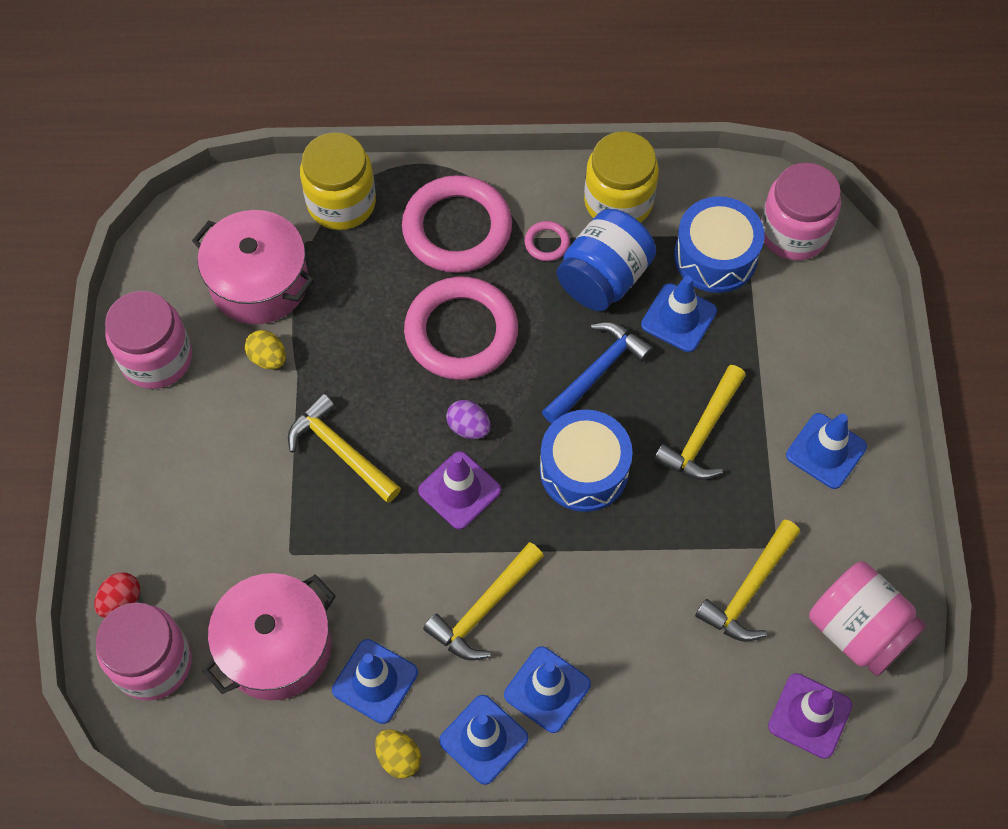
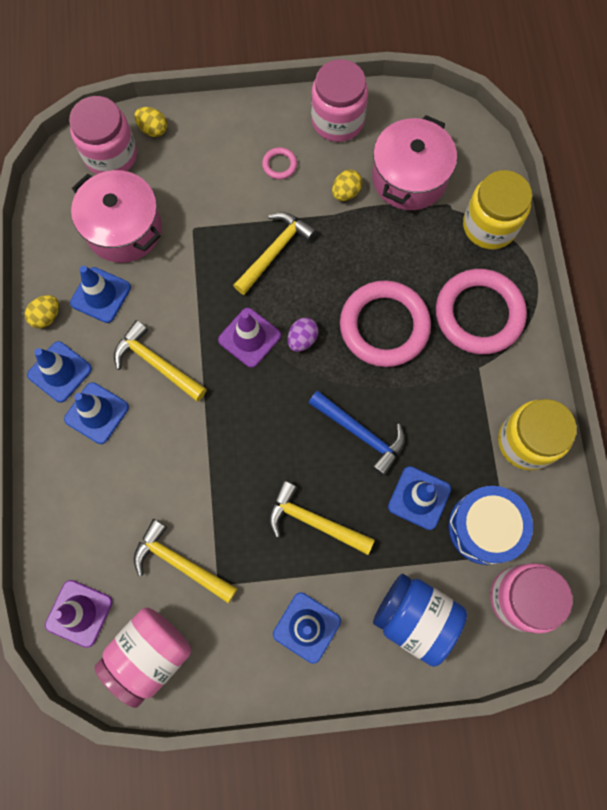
camera: 85 degrees right, 10 degrees up
red egg [94,572,140,618] -> yellow egg [134,107,167,137]
pink ring [524,221,570,261] -> pink ring moved to [262,147,297,179]
blue drum [540,410,633,512] -> none
blue jar [557,209,656,311] -> blue jar moved to [373,574,467,667]

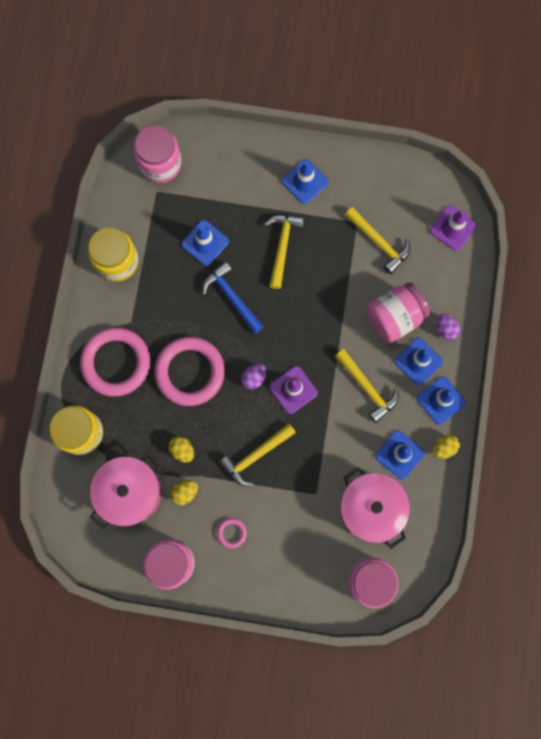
camera: 165 degrees left, 5 degrees up
pink jar [94,608,191,708] -> pink jar moved to [366,282,430,343]
yellow egg [134,107,167,137] -> yellow egg moved to [169,436,194,463]
yellow hammer [269,481,375,555] -> yellow hammer turned 120 degrees counterclockwise [264,215,304,289]
blue jar [373,574,467,667] -> none
blue drum [448,486,533,565] -> none
none -> purple egg [436,314,460,340]

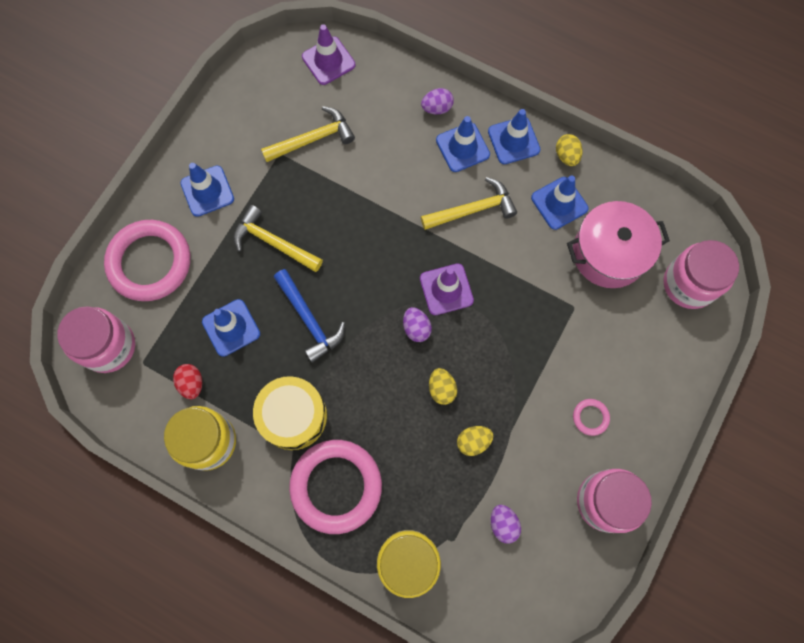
camera: 70 degrees left, 5 degrees down
pink pot [90,454,161,529] -> purple egg [491,505,521,544]
pink ring [154,337,225,406] -> pink ring moved to [104,220,190,301]
yellow egg [171,480,198,505] -> yellow egg moved to [429,368,457,405]
blue hammer [202,261,264,334] -> blue hammer turned 105 degrees counterclockwise [274,269,345,363]
yellow hammer [219,423,296,486] -> none
pink jar [366,282,430,343] -> none
none -> red egg [173,364,202,399]
none -> yellow drum [253,376,327,450]

